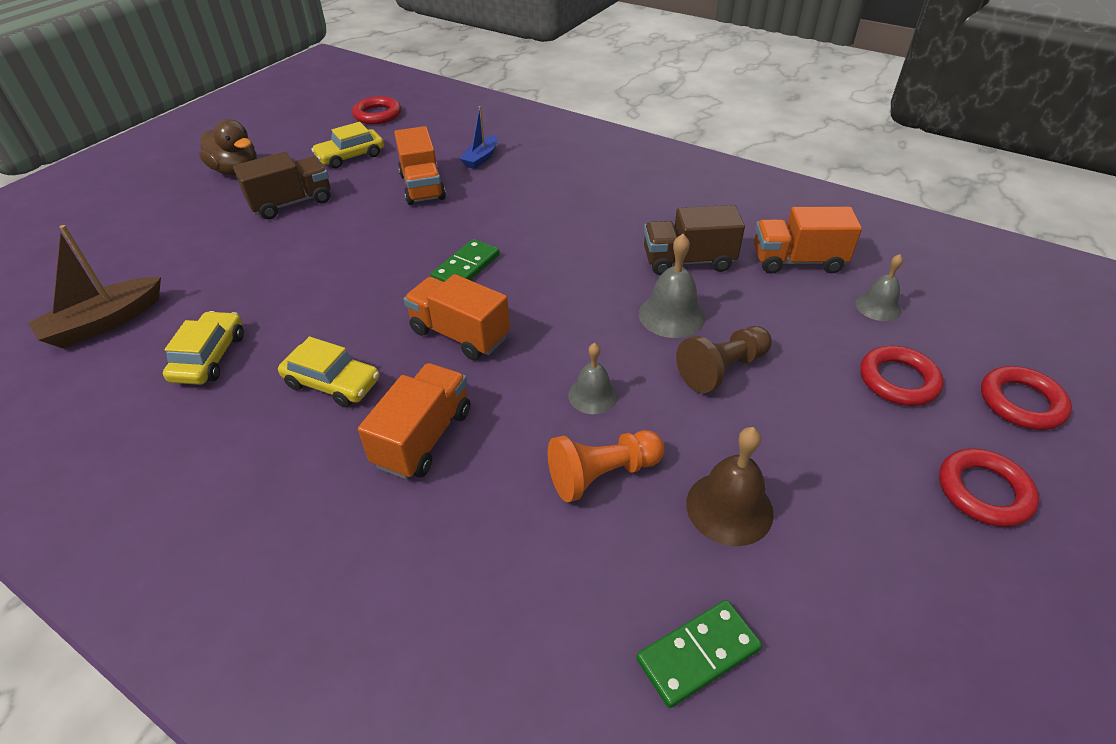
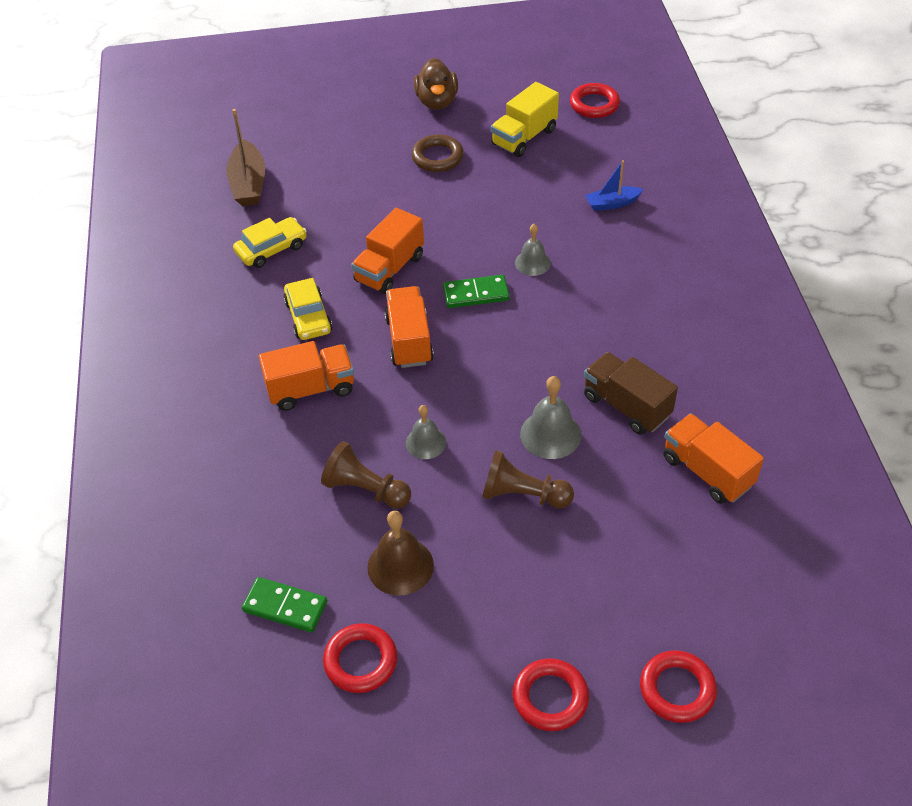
camera: 50 degrees right, 5 degrees up
brown boat [28,225,161,348] -> brown boat turned 105 degrees counterclockwise [226,109,265,206]
brown truck [233,152,330,220] -> brown ring [412,134,464,172]
yellow car [312,122,384,169] -> yellow truck [491,82,559,157]
orange truck [394,126,446,205] -> orange truck moved to [351,208,424,294]
orange pawn [548,430,664,502] -> brown pawn [321,441,411,509]
grey bell [855,254,903,321] -> grey bell moved to [515,224,551,276]
red ring [860,346,944,406] -> red ring moved to [323,624,397,693]

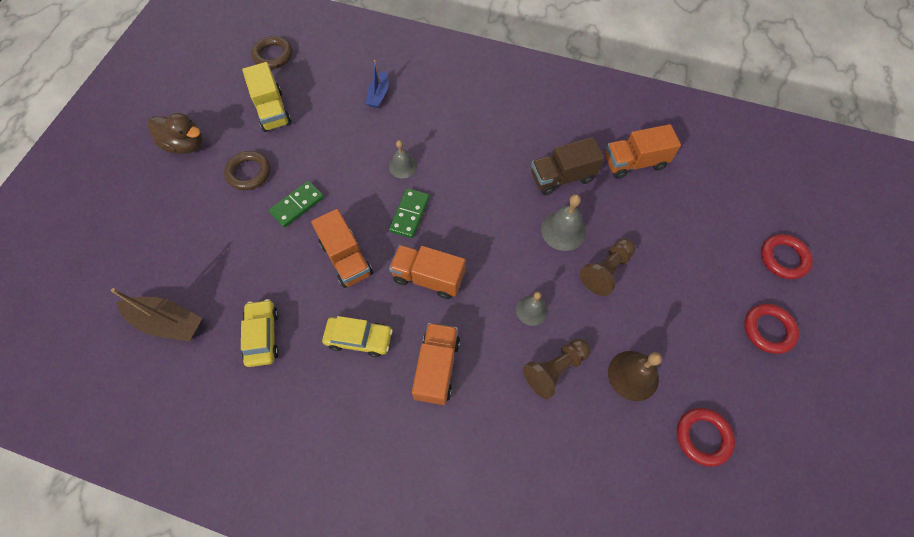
camera: 65 degrees left, 15 degrees up
green domino [242,577,327,633] -> green domino moved to [269,181,324,227]
red ring [570,83,620,118] -> brown ring [251,36,292,69]

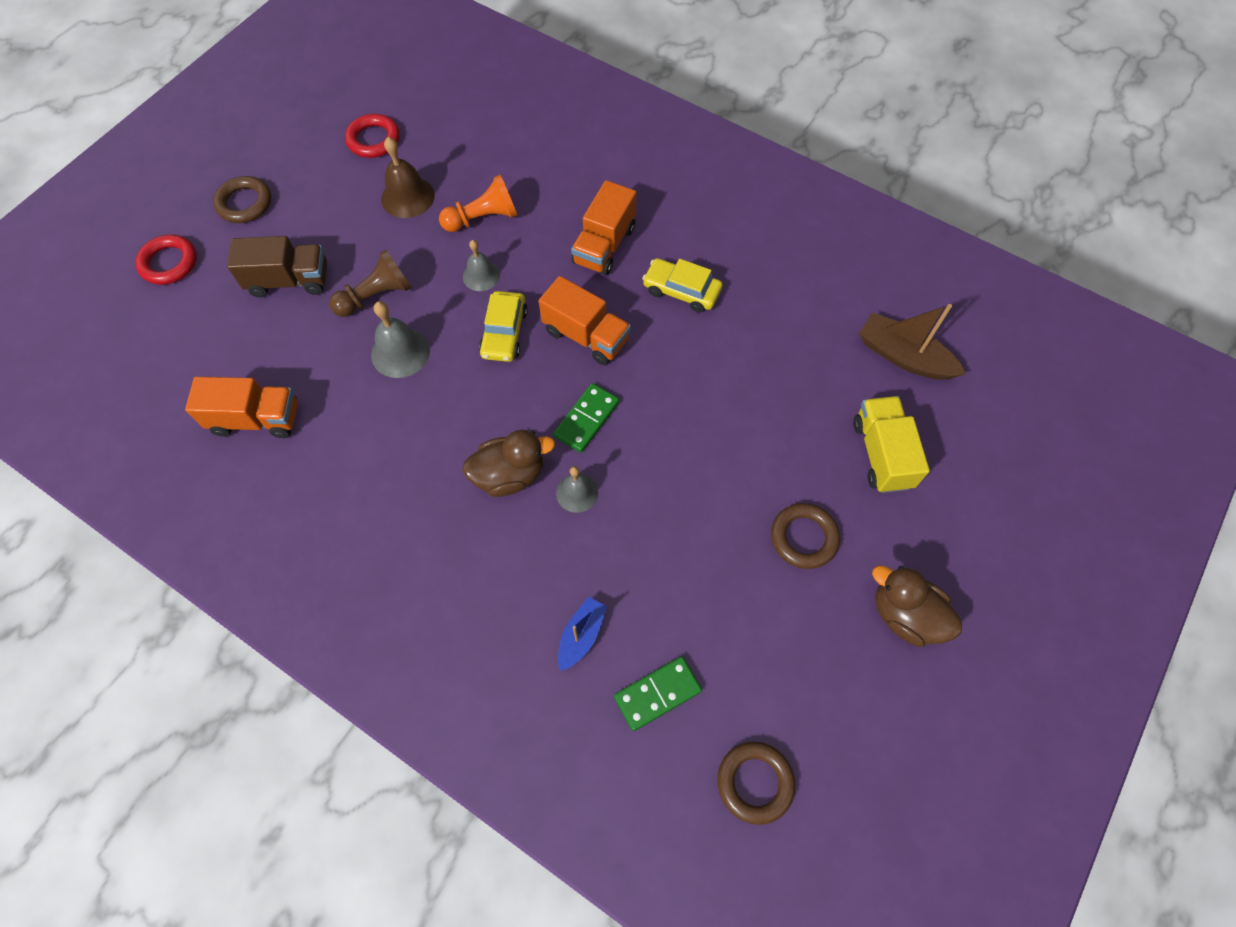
camera: 165 degrees left, 0 degrees up
yellow car [241,299,279,367] -> yellow car moved to [479,291,528,362]
yellow truck [242,62,292,132] -> yellow truck moved to [853,396,930,493]
green domino [269,181,324,227] -> green domino moved to [614,656,702,731]
orange truck [311,209,373,288] -> none
brown pawn [523,338,591,399] -> orange pawn [439,175,517,232]
brown truck [531,137,605,195] -> brown truck moved to [227,236,327,297]
red ring [744,304,799,354] -> brown ring [213,176,272,223]
none -> brown duck [462,430,555,497]

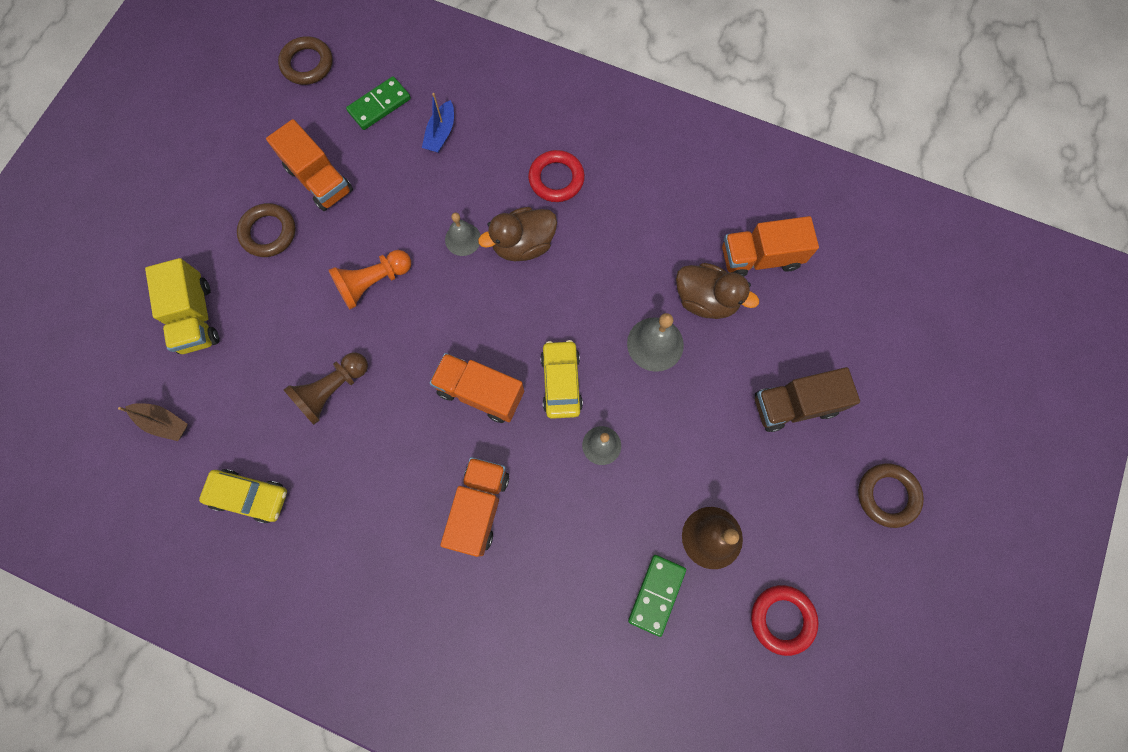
camera: 170 degrees right, 10 degrees up
red ring [135,234,197,285] -> red ring moved to [528,150,585,202]
brown pawn [329,250,412,317] -> brown pawn moved to [284,353,368,425]
orange pawn [439,175,517,232] -> orange pawn moved to [329,250,411,309]
green domino [553,383,619,453] -> green domino moved to [628,555,686,637]
yellow car [642,258,723,313] -> yellow car moved to [199,469,287,523]
brown boat [859,304,966,380] -> brown boat [118,403,188,441], size x0.62
brown duck [872,566,962,647] -> brown duck moved to [676,263,759,319]
none -> orange truck [266,119,353,211]

